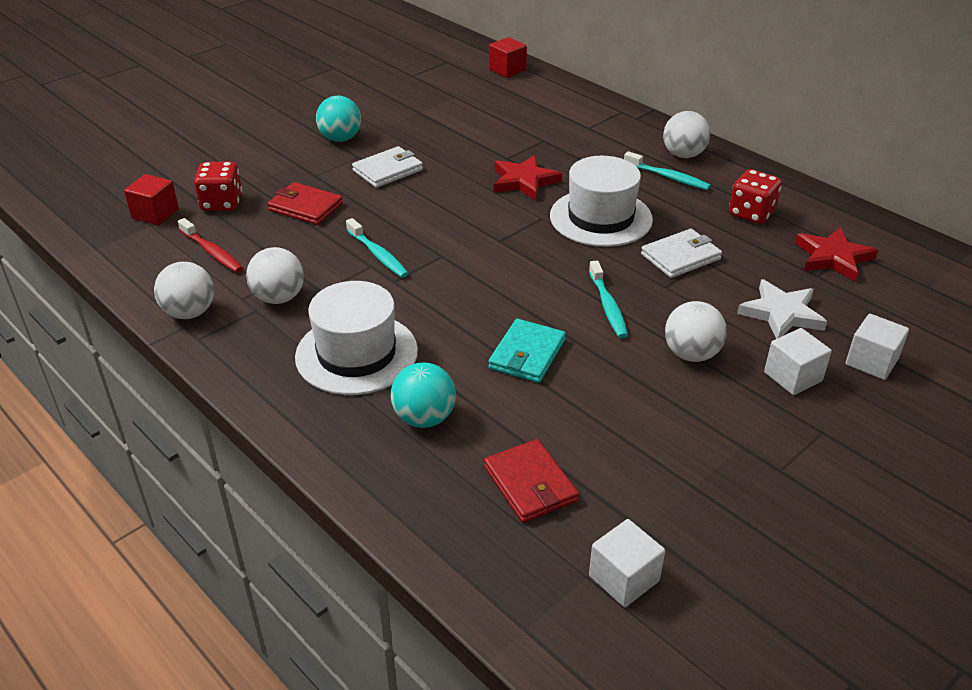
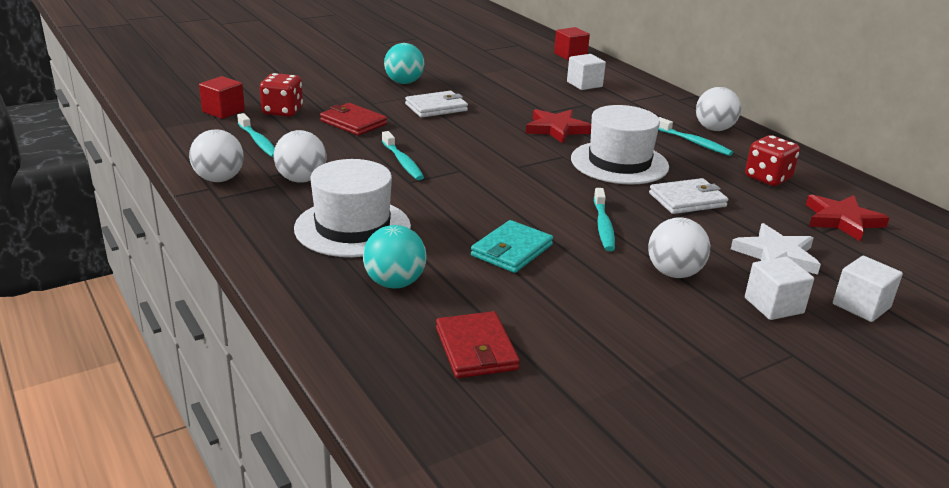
camera: 10 degrees right, 10 degrees down
red toothbrush [178,218,243,273] -> turquoise toothbrush [237,113,275,158]
white cube [589,519,665,607] -> white cube moved to [567,54,606,90]

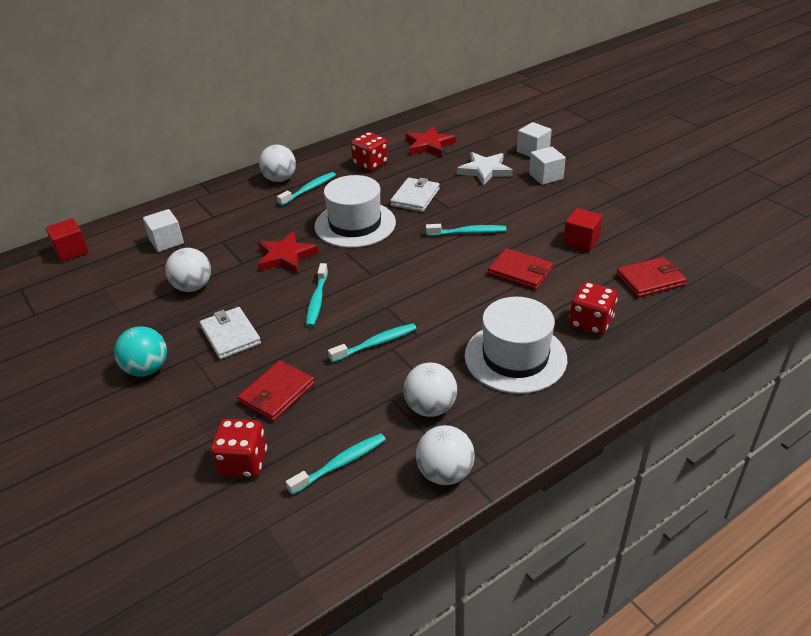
camera: 90 degrees left, 10 degrees up
red cube [199,76,245,119] -> red cube moved to [563,208,603,252]
turquoise ball [363,225,427,289] -> red dice [569,282,618,335]
turquoise wallet [471,220,553,273] -> red wallet [488,248,553,290]
white ball [648,217,710,278] -> white ball moved to [165,248,211,292]
white wallet [649,178,728,214] -> white wallet turned 45 degrees clockwise [390,178,440,212]
none -> turquoise toothbrush [306,263,328,327]

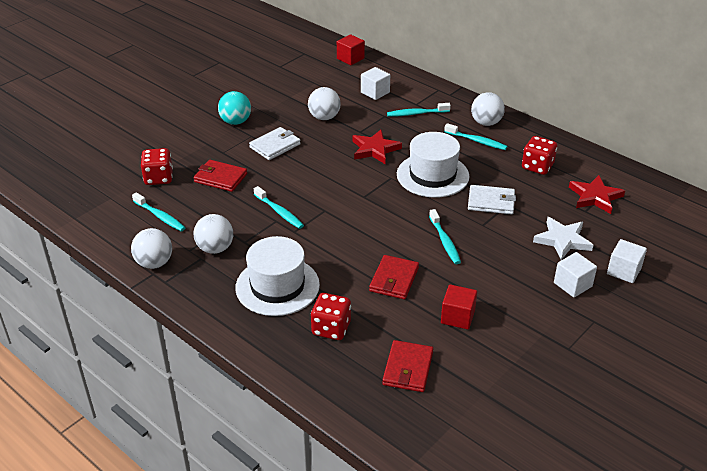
camera: 75 degrees right, 0 degrees up
turquoise toothbrush [306,263,328,327] -> turquoise toothbrush moved to [387,103,451,117]
red wallet [616,257,687,298] -> red wallet turned 45 degrees clockwise [382,340,433,392]

